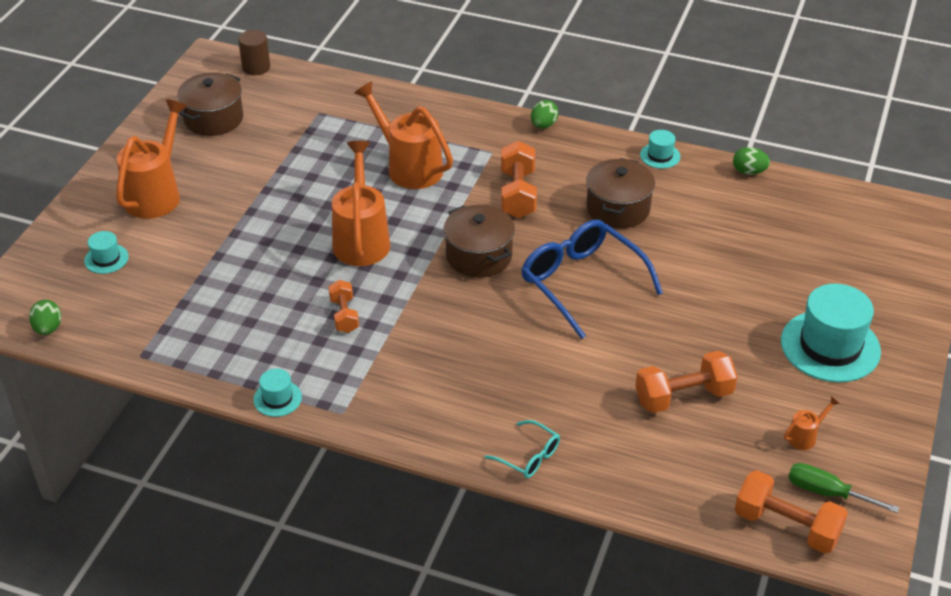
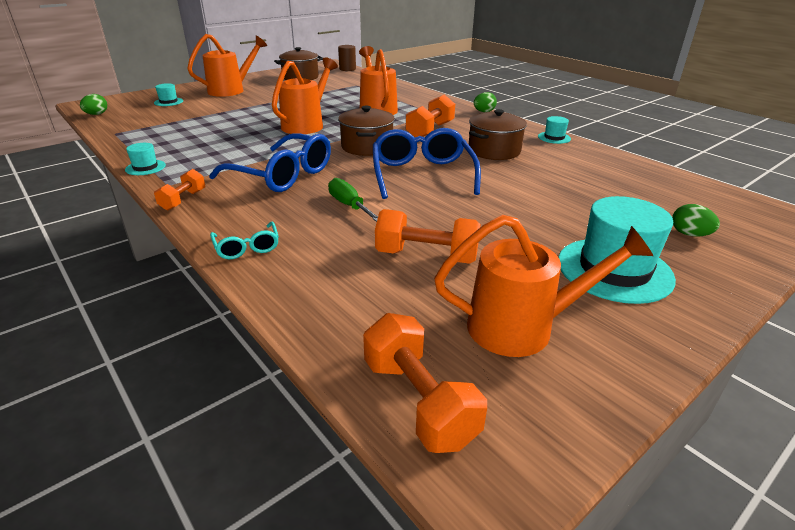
camera: 30 degrees right, 10 degrees down
orange dumbbell [328,280,359,333] -> orange dumbbell moved to [154,169,205,210]
green egg [733,147,770,175] -> green egg moved to [672,204,720,237]
orange watering can [784,396,840,450] -> orange watering can [434,215,654,357], size x2.31
green screwdriver [788,463,899,513] -> green screwdriver moved to [328,178,378,222]
none -> blue glasses [209,133,331,192]

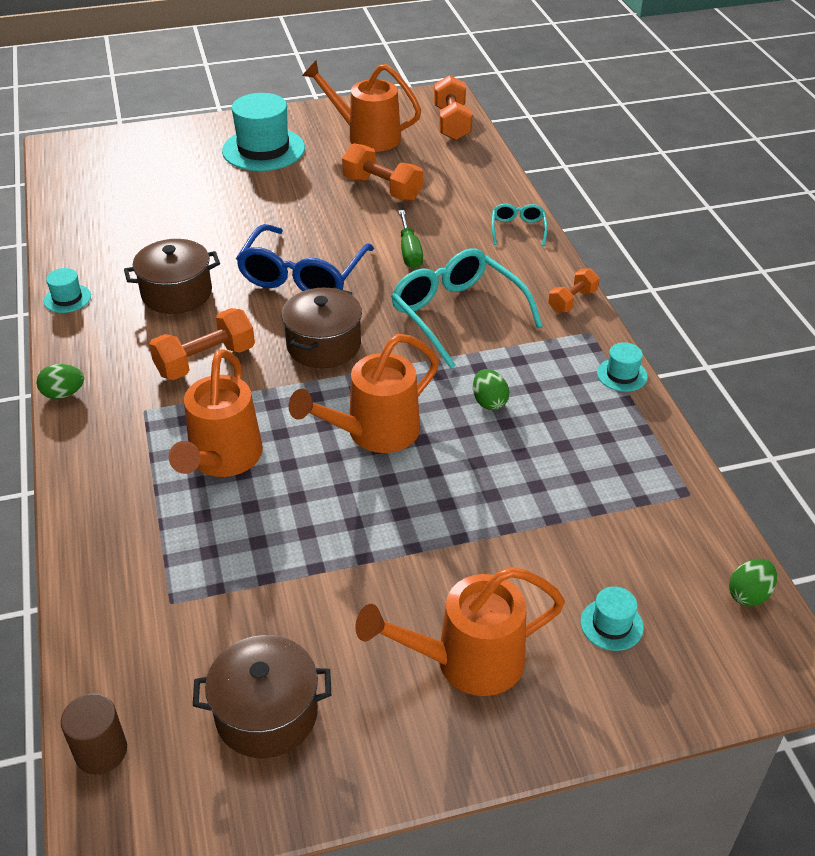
camera: 155 degrees left, 10 degrees up
blue glasses [209,133,331,192] -> turquoise glasses [391,248,543,369]
green egg [672,204,720,237] -> green egg moved to [473,369,509,410]

